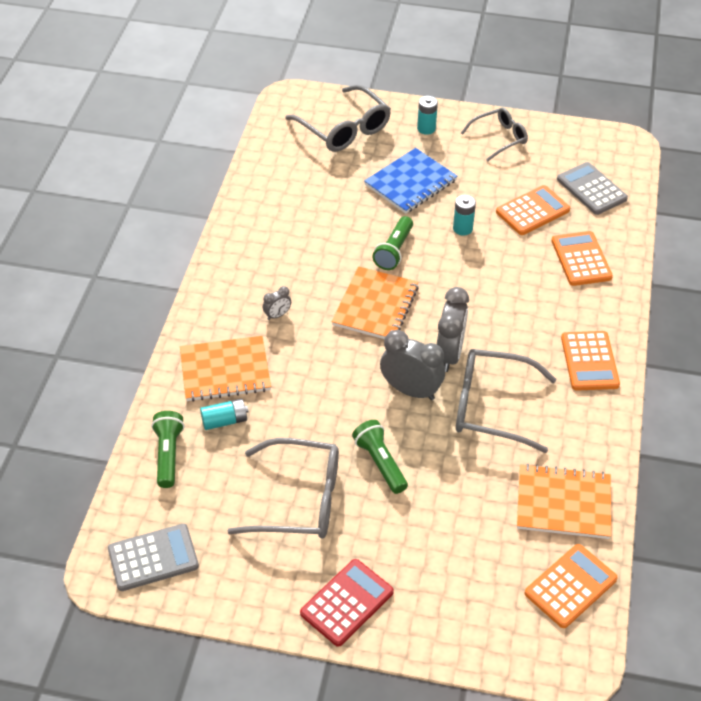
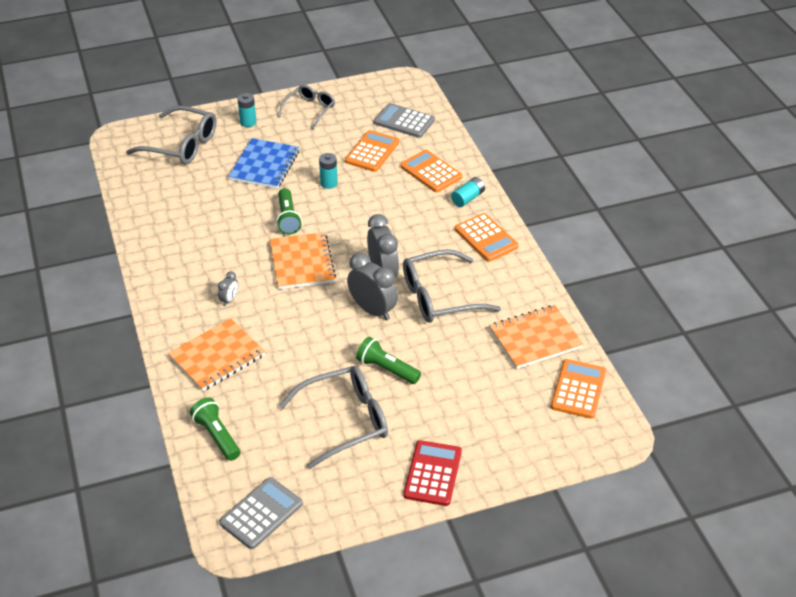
camera: 30 degrees left, 5 degrees down
turquoise battery [200,399,248,430] -> turquoise battery moved to [451,177,485,207]
grey clock [380,330,445,400] -> grey clock turned 45 degrees clockwise [347,252,398,321]

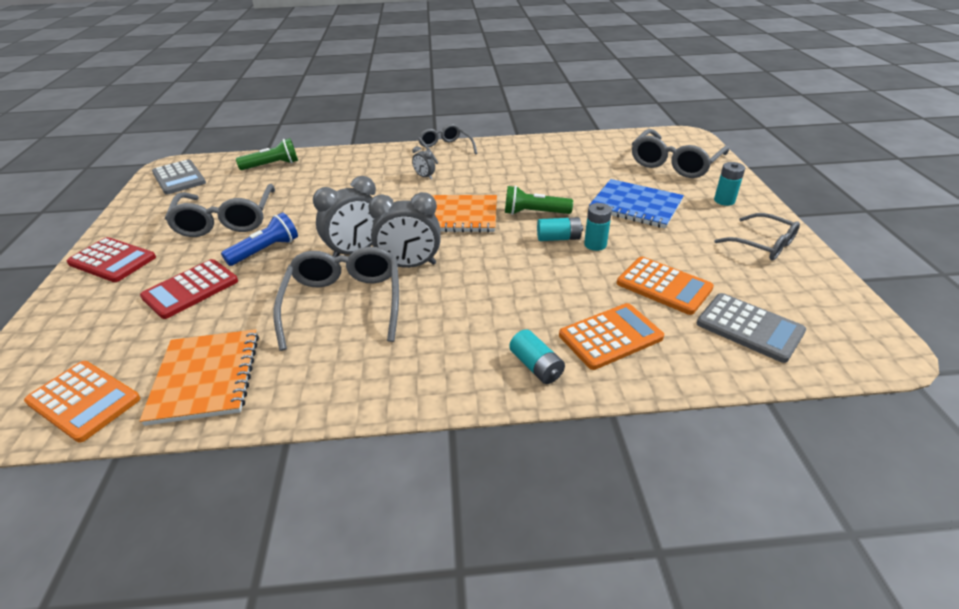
camera: 105 degrees right, 5 degrees down
orange notebook [168,318,265,391] -> none
green flashlight [356,337,421,384] -> blue flashlight [221,212,298,266]
grey calculator [374,103,435,138] -> grey calculator turned 90 degrees clockwise [697,293,806,363]
orange calculator [455,213,519,262] -> none
none -> red calculator [140,259,238,319]
none -> grey glasses [418,124,478,164]
none -> turquoise battery [537,217,583,241]

